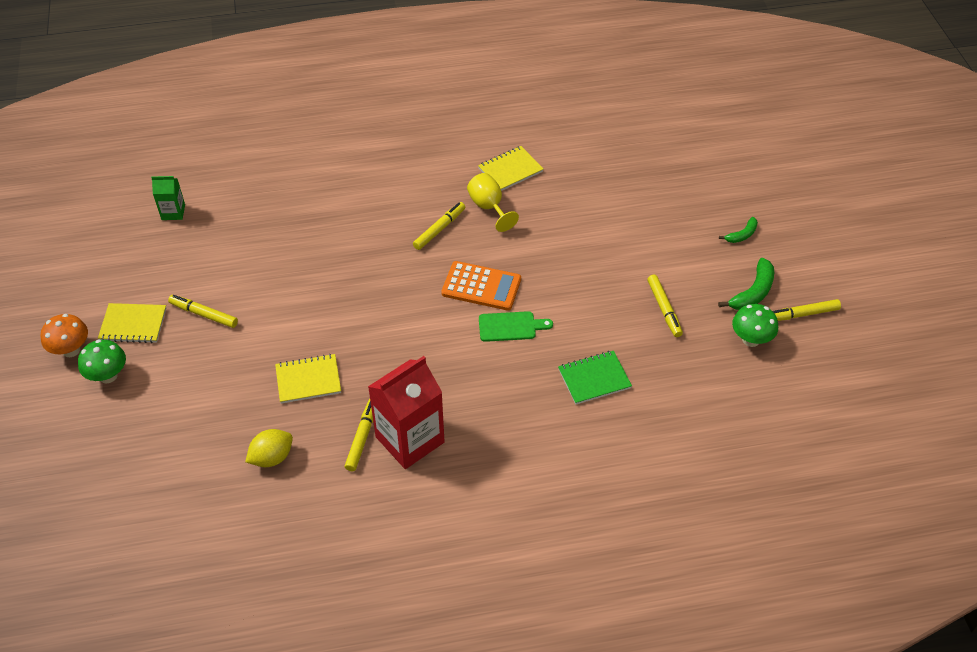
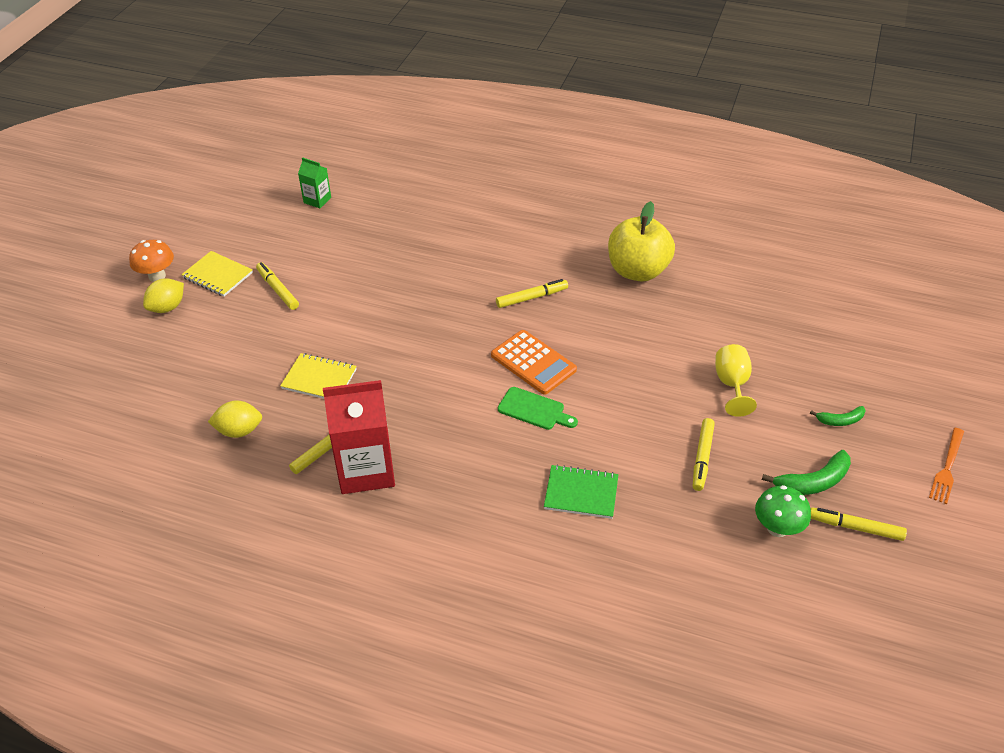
camera: 30 degrees right, 5 degrees down
green mushroom [78,339,126,384] -> yellow lemon [143,278,184,313]
yellow goblet [467,173,519,232] -> yellow goblet moved to [715,344,757,417]
yellow notebook [478,146,543,191] -> yellow apple [608,201,675,281]
none -> orange fork [929,428,964,504]

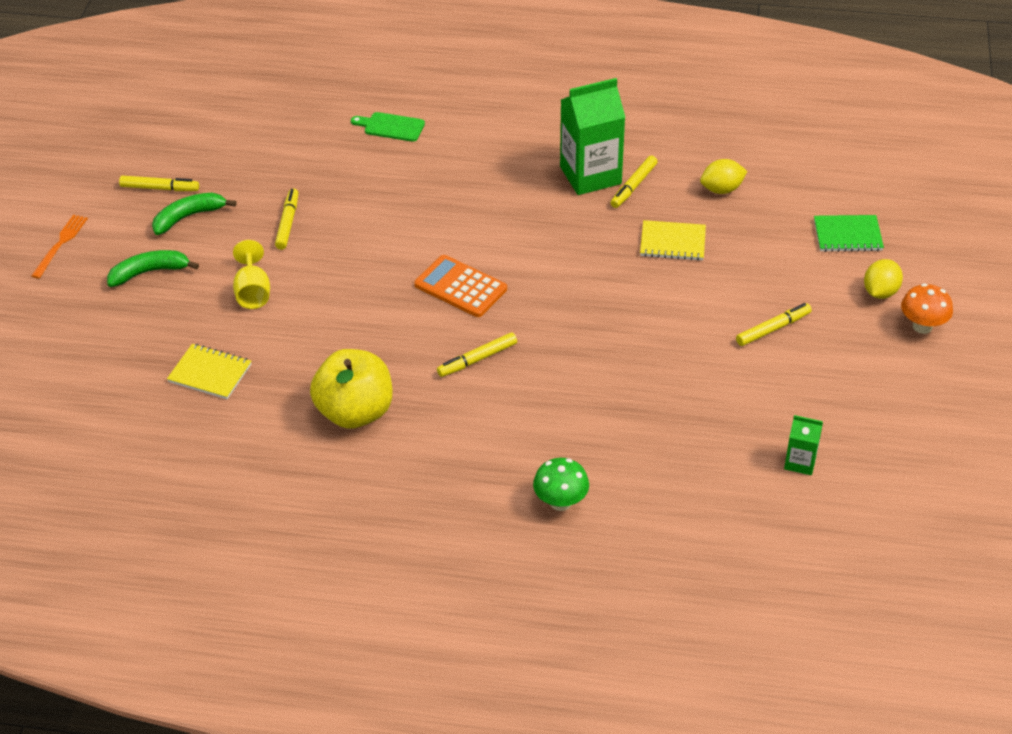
camera: 170 degrees right, 0 degrees up
yellow notebook [181,251,253,297] -> yellow notebook moved to [167,344,251,399]
yellow marker [256,262,299,310] -> yellow marker turned 75 degrees counterclockwise [736,303,812,346]
red carton [323,380,395,494] -> green carton [560,78,625,195]
green cutting board [498,387,578,430] -> green cutting board moved to [351,112,425,142]
green notebook [544,464,619,519] -> green notebook moved to [814,215,884,252]
green mushroom [755,485,811,537] -> green mushroom moved to [533,458,589,511]
green banana [810,406,866,426] -> green banana [107,250,199,287], size x1.64

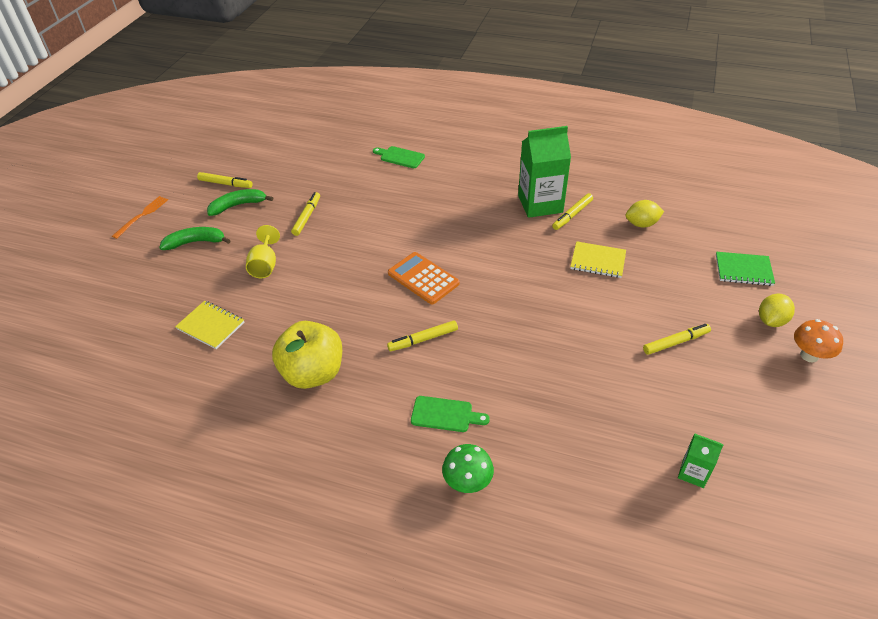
camera: 10 degrees right, 0 degrees up
none -> green cutting board [411,396,490,432]

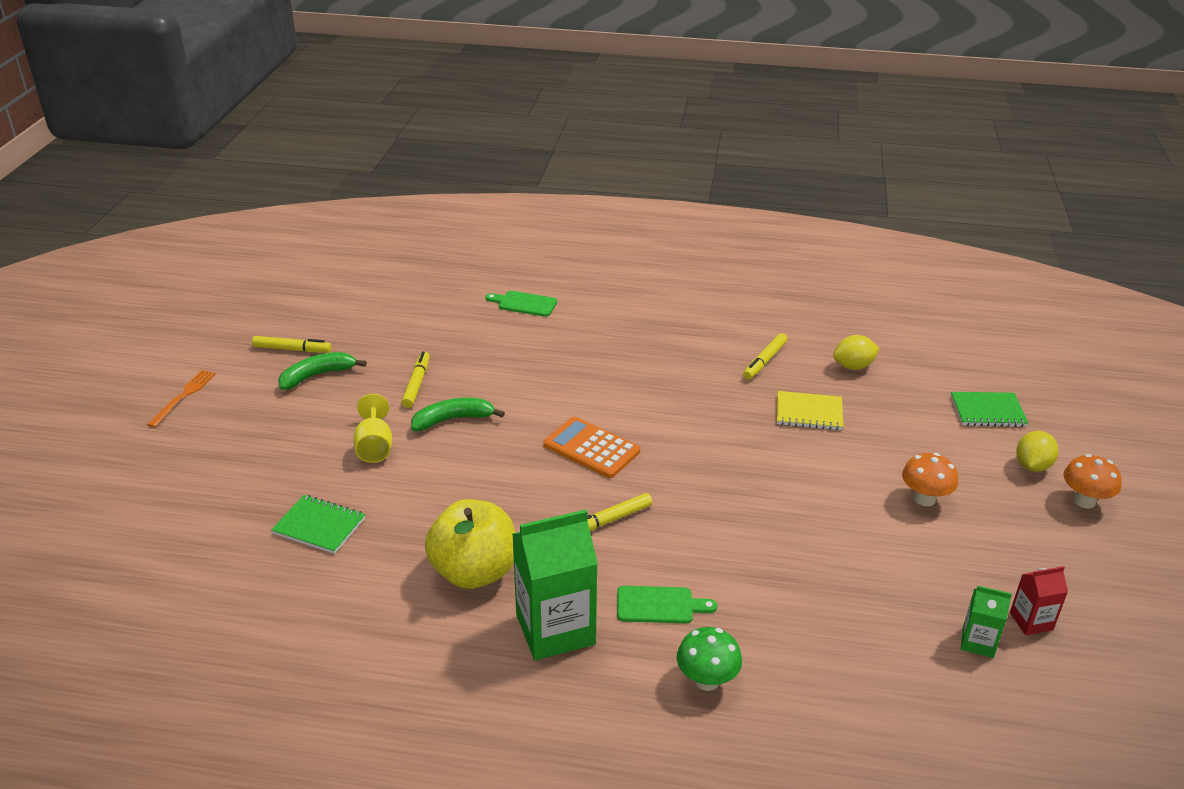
camera: 10 degrees left, 10 degrees down
green banana [159,227,231,250] -> green banana moved to [411,398,505,431]
yellow notebook [175,301,244,349] -> green notebook [271,495,365,554]
green carton [518,126,571,218] -> green carton moved to [512,510,598,660]
yellow marker [643,324,711,355] -> orange mushroom [902,453,958,506]
none -> red carton [1010,566,1068,635]

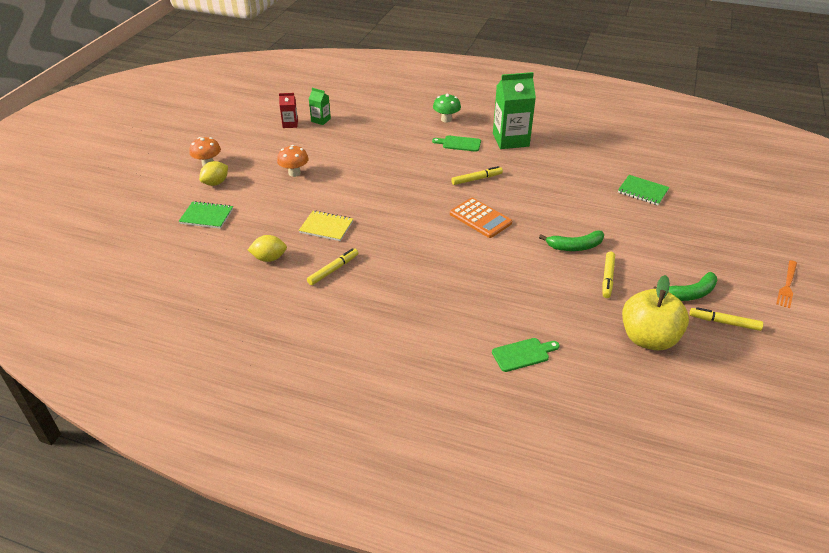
camera: 170 degrees left, 5 degrees up
yellow goblet [353,394,392,463] -> none
yellow apple [425,499,515,589] -> yellow apple moved to [622,275,689,351]
green cutting board [486,291,557,317] -> green cutting board turned 45 degrees counterclockwise [492,338,560,372]

